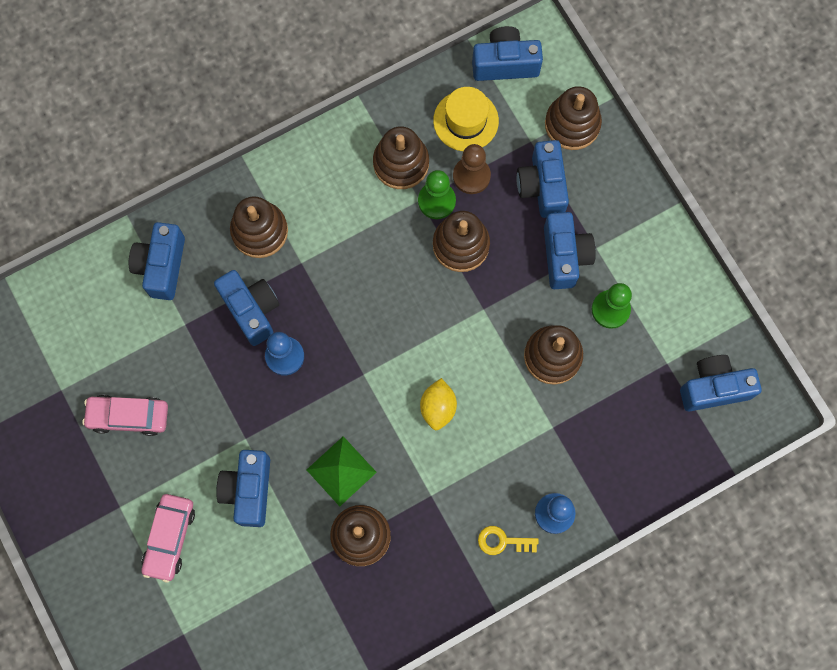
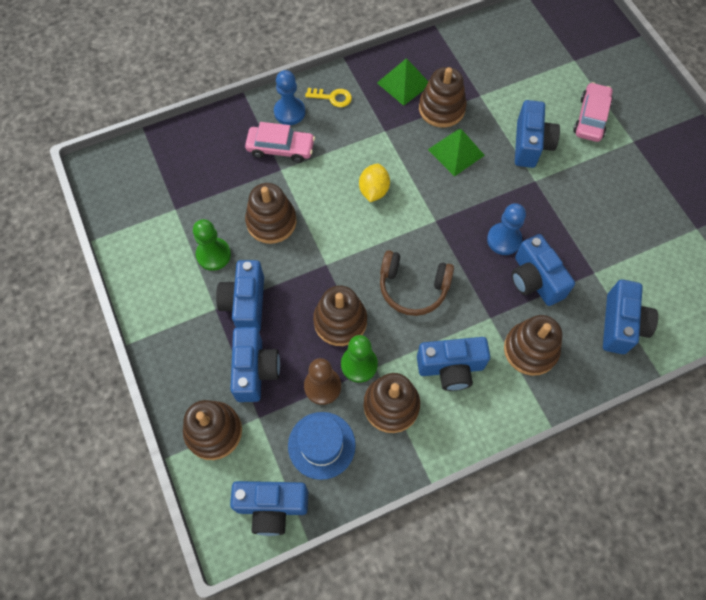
camera: 175 degrees left, 10 degrees down
pink car [82,395,168,436] -> pink car moved to [245,122,315,163]
yellow hat [433,87,499,151] -> blue hat [288,412,356,480]
blue camera [680,355,762,411] -> blue camera moved to [417,337,490,391]
none -> green pyramid [377,58,428,106]
none -> brown headphones [380,250,454,316]

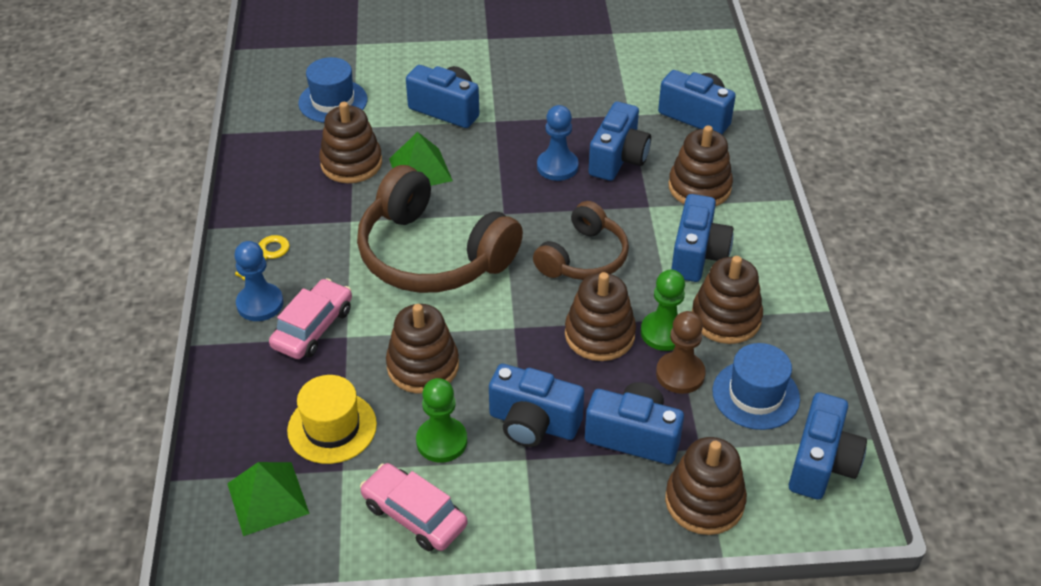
camera: 70 degrees left, 20 degrees down
yellow lemon [359,164,390,202] -> brown headphones [357,165,523,293]
green pyramid [377,58,428,106] -> green pyramid moved to [227,462,310,536]
blue camera [511,234,575,306] -> blue camera turned 60 degrees counterclockwise [588,102,651,181]
pink car [573,82,613,142] -> pink car moved to [360,463,468,551]
none -> yellow hat [287,375,377,464]
none -> blue hat [298,57,367,123]

